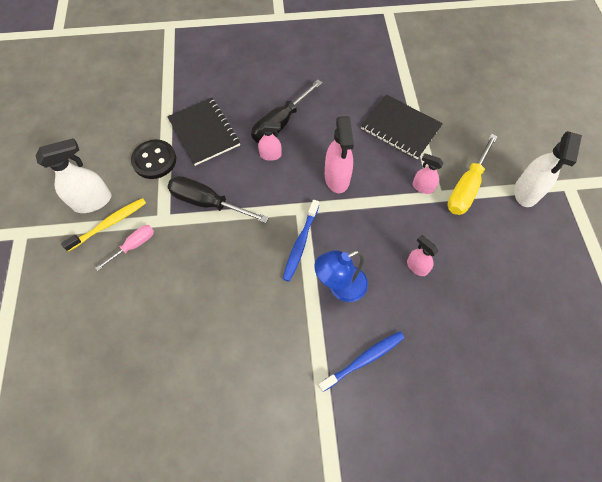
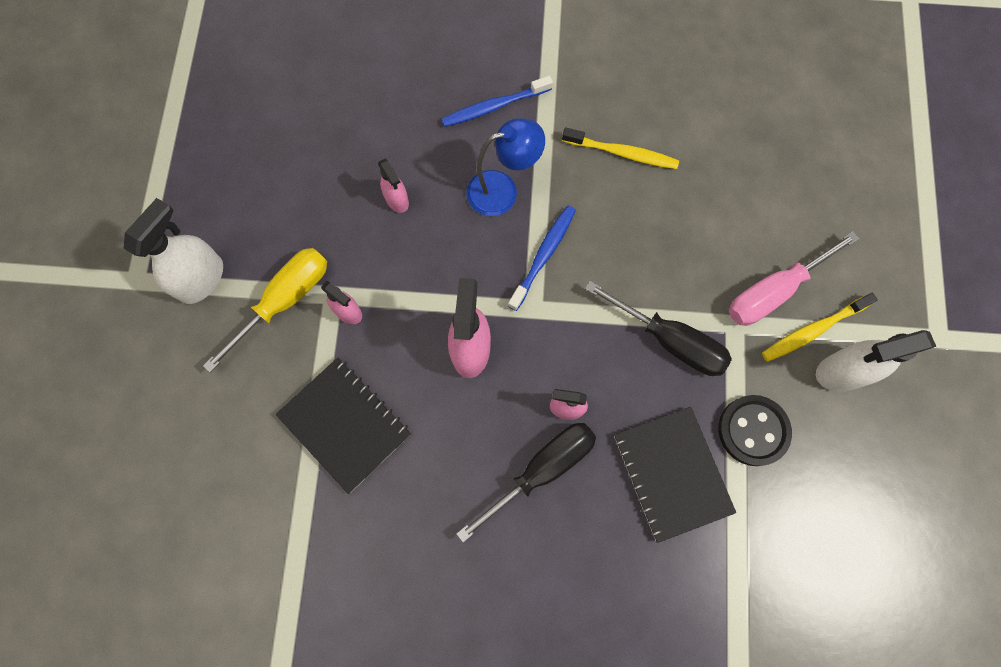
camera: 170 degrees left, 10 degrees up
pink screwdriver [95,225,154,271] -> pink screwdriver [729,231,860,326], size x1.70
none -> yellow toothbrush [562,128,679,169]

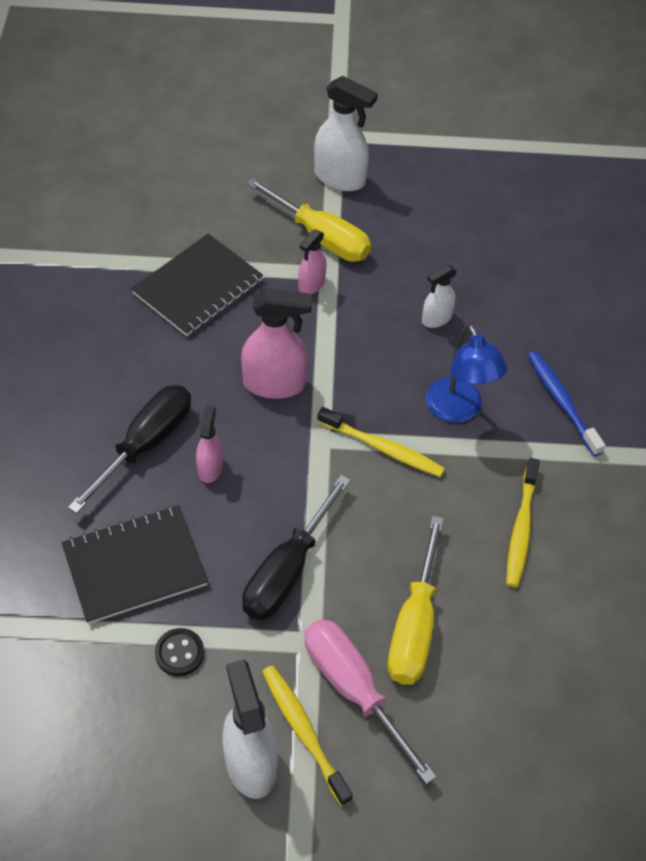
camera: 85 degrees right, 20 degrees down
pink spray bottle [378,159,409,213] -> white spray bottle [422,265,457,328]
black screwdriver [456,423,596,542] -> black screwdriver turned 105 degrees counterclockwise [68,385,191,514]
blue toothbrush [508,205,576,311] -> yellow toothbrush [317,407,445,477]
black button [719,395,792,466] -> black button [155,628,204,676], size x0.60
none -> yellow screwdriver [387,516,444,685]

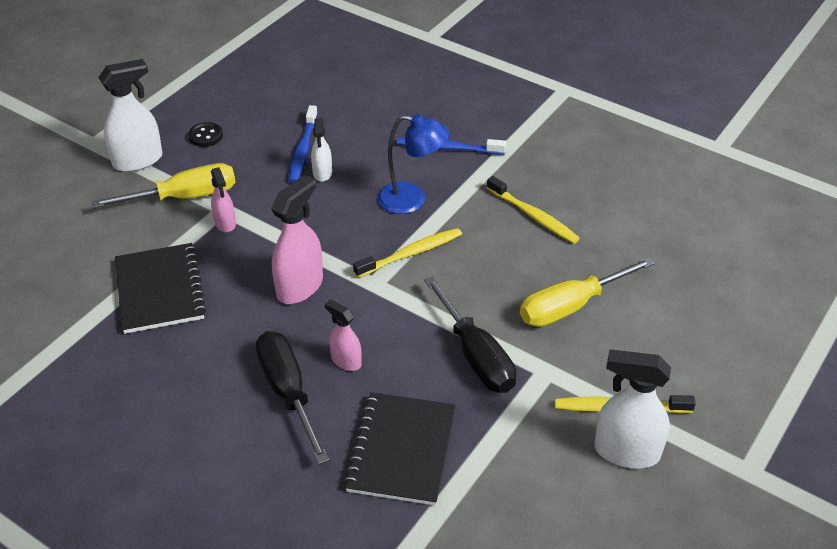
camera: 55 degrees left, 10 degrees down
black button [155,628,204,676] -> black button moved to [188,122,223,147]
pink screwdriver [305,619,437,784] -> none
yellow screwdriver [387,516,444,685] -> yellow screwdriver turned 105 degrees clockwise [520,257,655,327]
none -> blue toothbrush [288,105,318,183]

